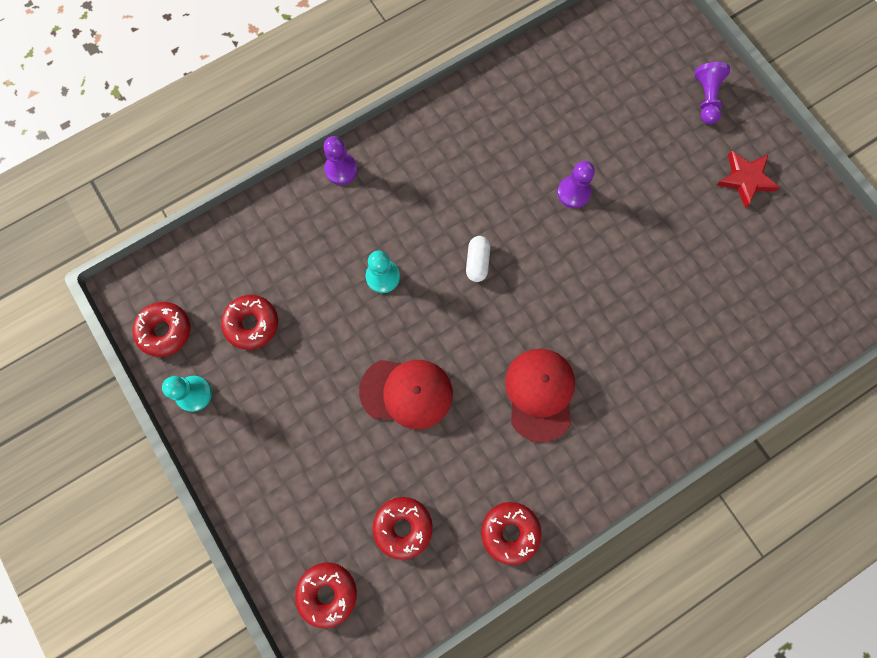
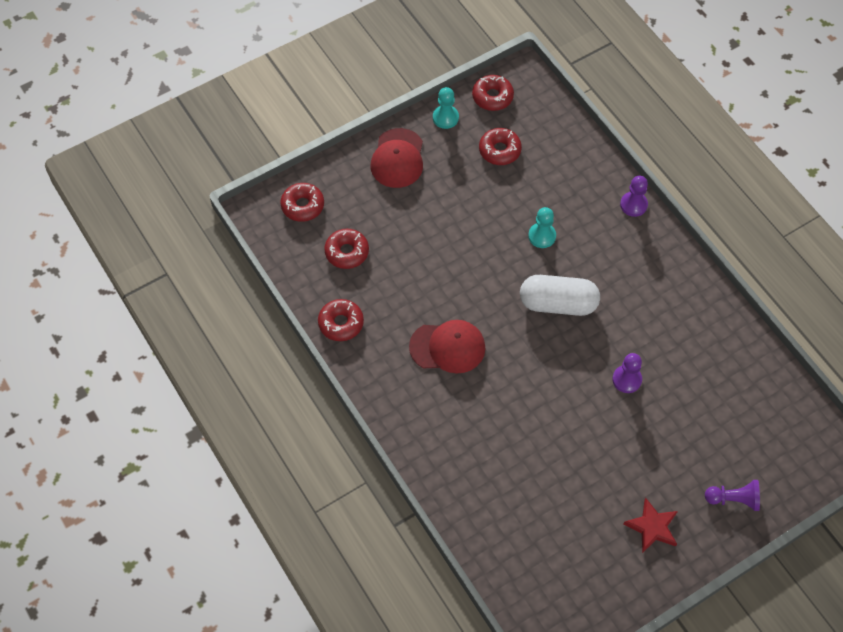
camera: 90 degrees right, 15 degrees down
red cap [359,360,453,429] -> red cap moved to [371,128,423,188]
white capsule [466,236,490,282] -> white capsule [520,275,600,316], size x2.03

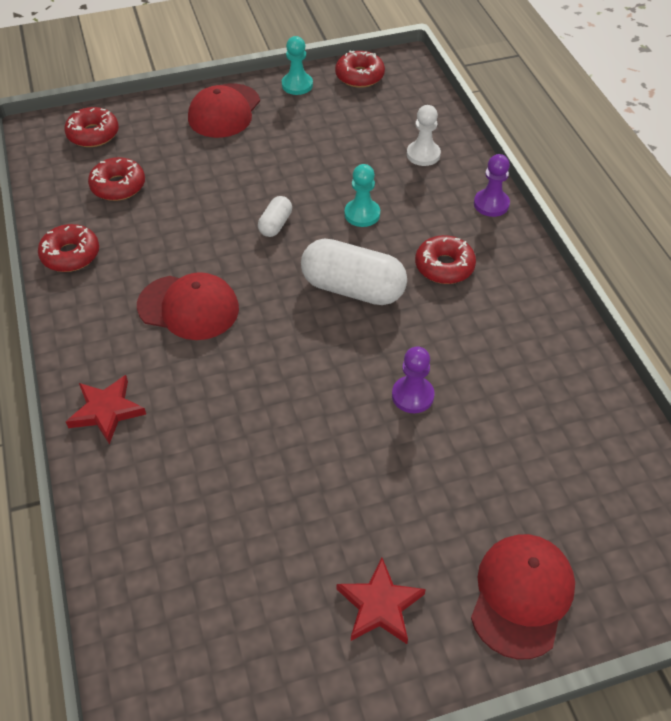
camera: 15 degrees right, 10 degrees down
red donut [479,128,522,165] -> red donut moved to [415,235,476,284]
purple pawn [705,480,760,511] -> red cap [471,534,575,660]
none -> red star [66,375,146,444]
none -> white capsule [258,196,292,237]
none -> white pawn [407,105,441,166]

